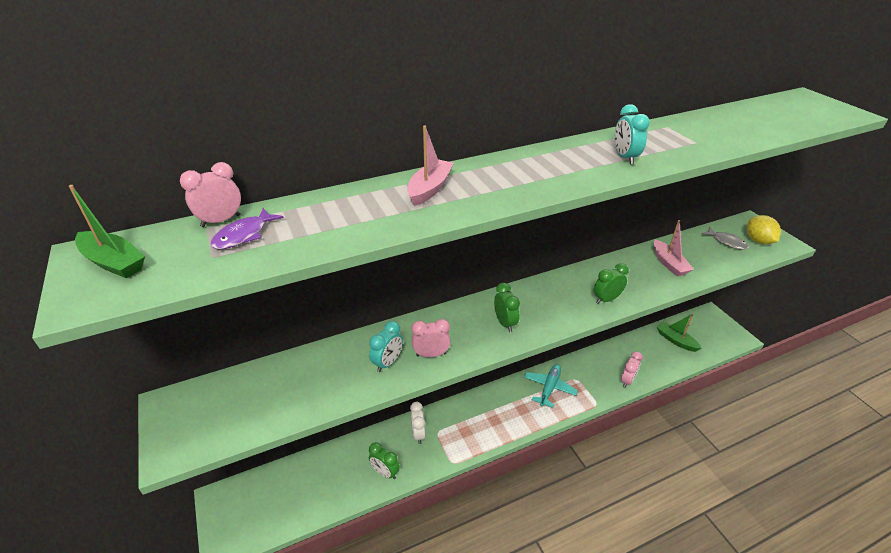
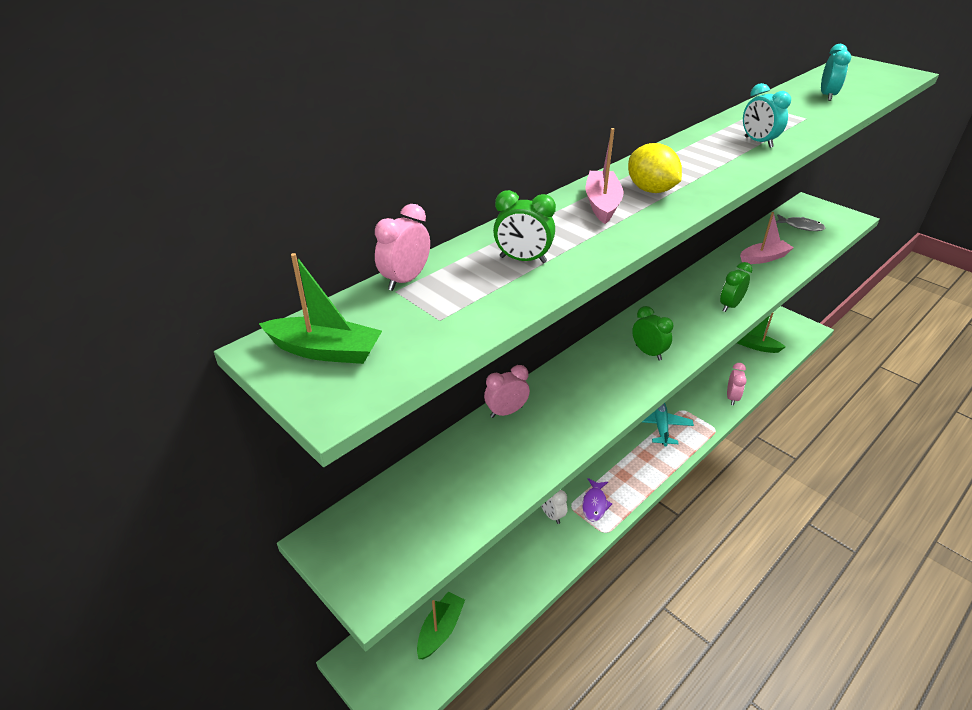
camera: 20 degrees left, 0 degrees up
purple fish [210,208,284,249] -> purple fish moved to [582,478,613,522]
turquoise clock [369,321,403,372] -> turquoise clock moved to [821,44,851,101]
green clock [369,442,400,479] -> green clock moved to [493,190,556,263]
pink clock [411,319,450,358] -> pink clock moved to [484,365,530,418]
pink boat [654,220,694,276] -> pink boat turned 75 degrees counterclockwise [740,212,794,264]
yellow lemon [747,215,781,244] -> yellow lemon moved to [628,143,682,193]
none -> green boat [417,592,465,659]

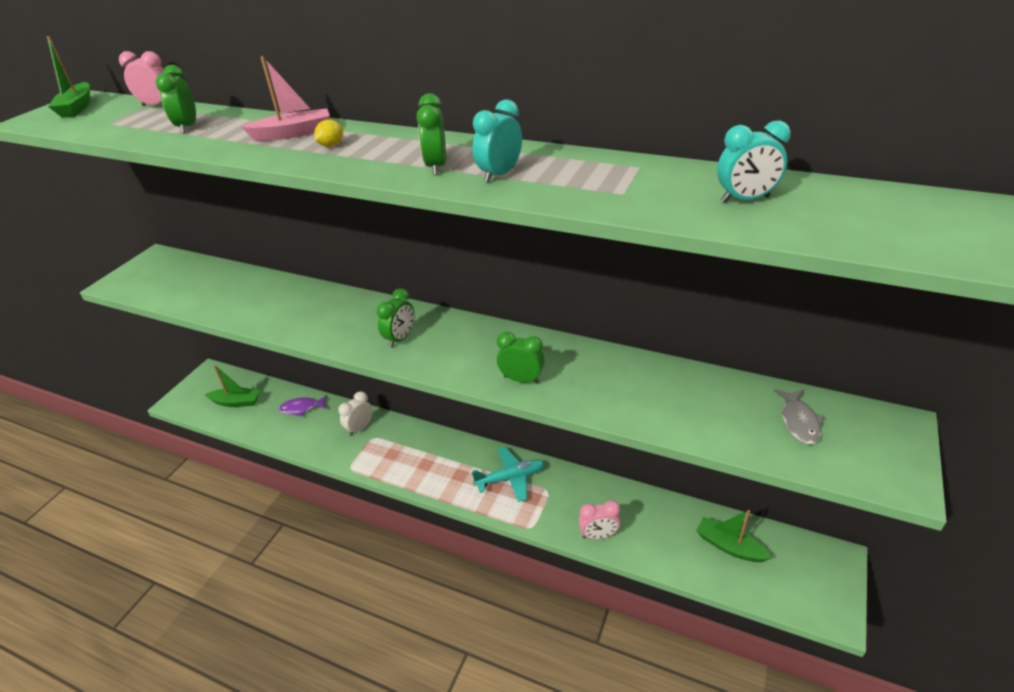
camera: 70 degrees right, 0 degrees up
pink clock [484,365,530,418] -> none
purple fish [582,478,613,522] -> purple fish moved to [278,395,327,417]
yellow lemon [628,143,682,193] -> yellow lemon [314,120,343,147], size x0.54
green boat [737,313,785,353] -> green boat turned 60 degrees counterclockwise [696,510,772,562]
pink boat [740,212,794,264] -> none
none -> green clock [416,93,446,175]

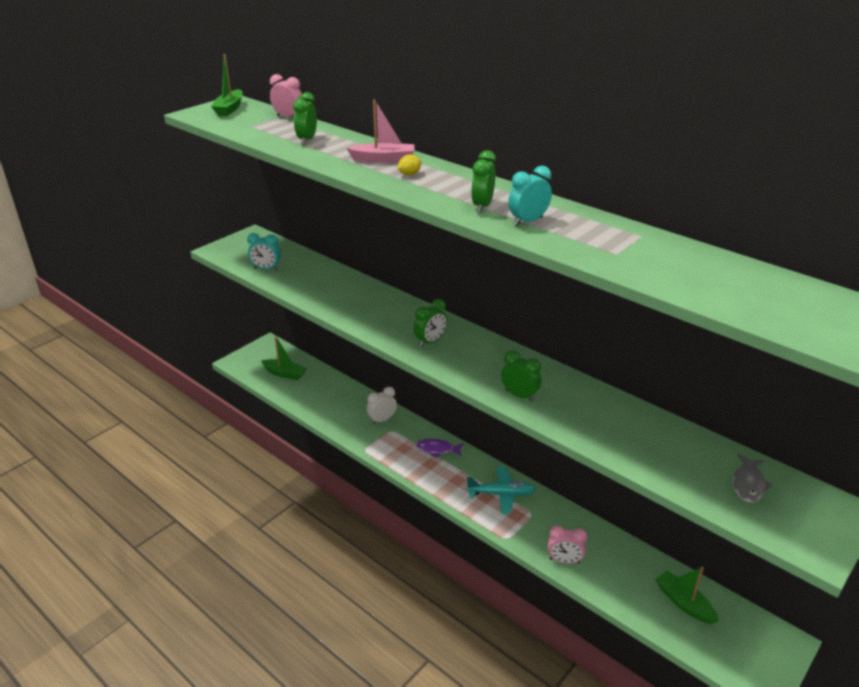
camera: 15 degrees right, 5 degrees down
purple fish [278,395,327,417] -> purple fish moved to [416,438,464,458]
turquoise clock [717,121,791,203] -> turquoise clock moved to [247,233,281,270]

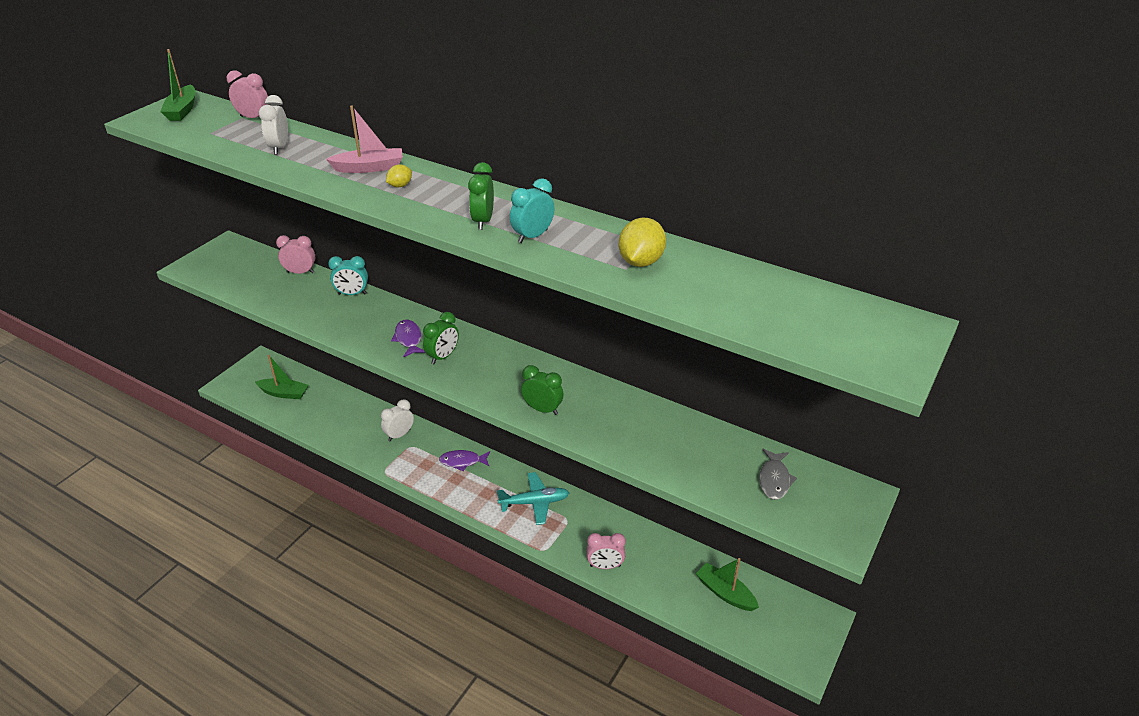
camera: 10 degrees left, 5 degrees up
turquoise clock [247,233,281,270] -> turquoise clock moved to [328,256,368,295]
green clock [293,92,317,145] -> white clock [259,95,288,155]
none -> pink clock [276,235,315,274]
none -> purple fish [391,320,425,357]
none -> yellow lemon [619,218,666,267]

